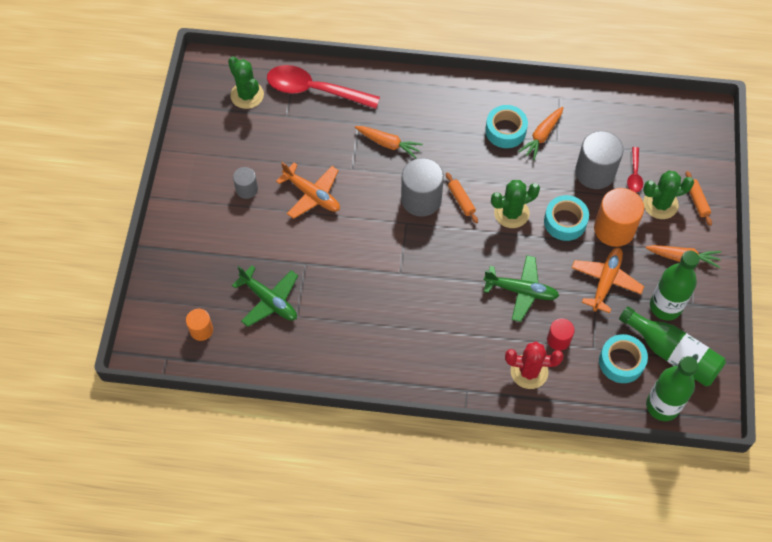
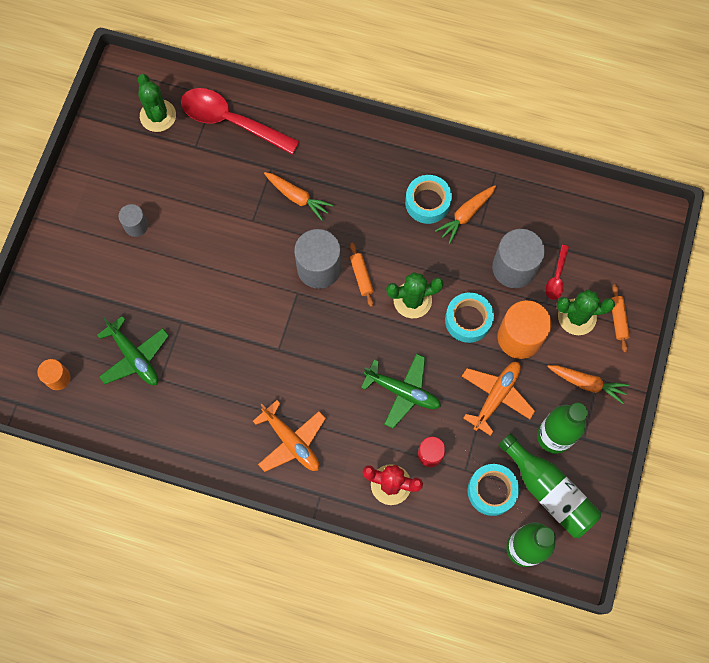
camera: 10 degrees right, 10 degrees up
orange plane [276,162,340,219] -> orange plane moved to [253,400,326,472]

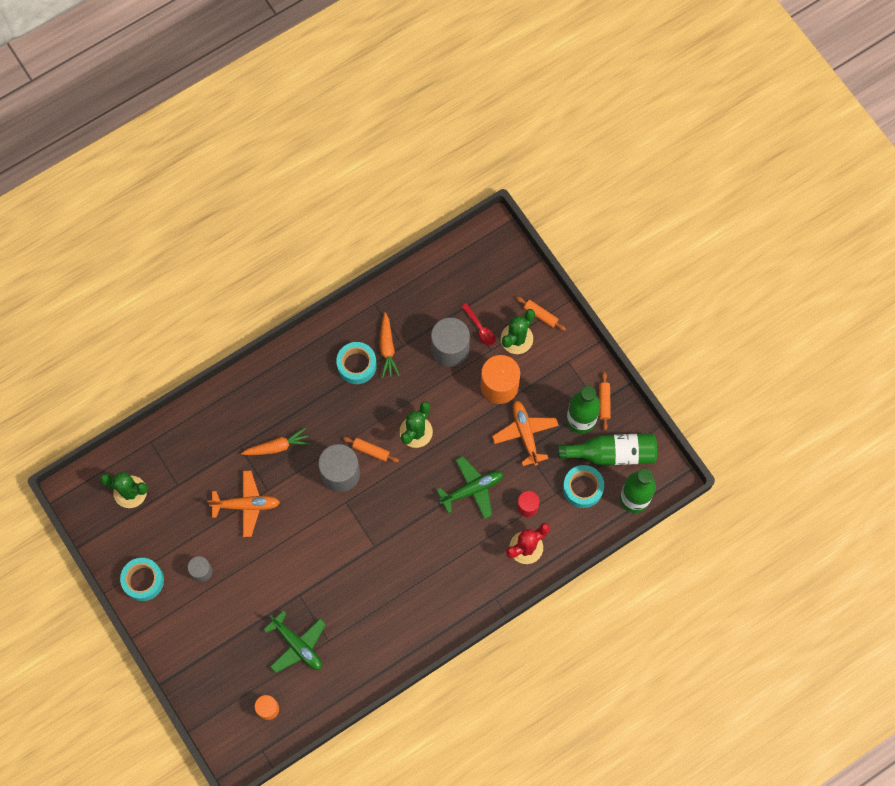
camera: 50 degrees left, 0 degrees up
green plane [97,316,169,385] -> green plane turned 45 degrees clockwise [263,610,326,673]
red spoon [181,88,299,154] -> none
orange plane [253,400,326,472] -> orange plane moved to [207,471,280,537]
turquoise tape [445,292,494,343] -> turquoise tape moved to [120,558,164,601]
orange carrot [547,365,629,404] -> none
none -> orange rolling pin [599,372,611,430]

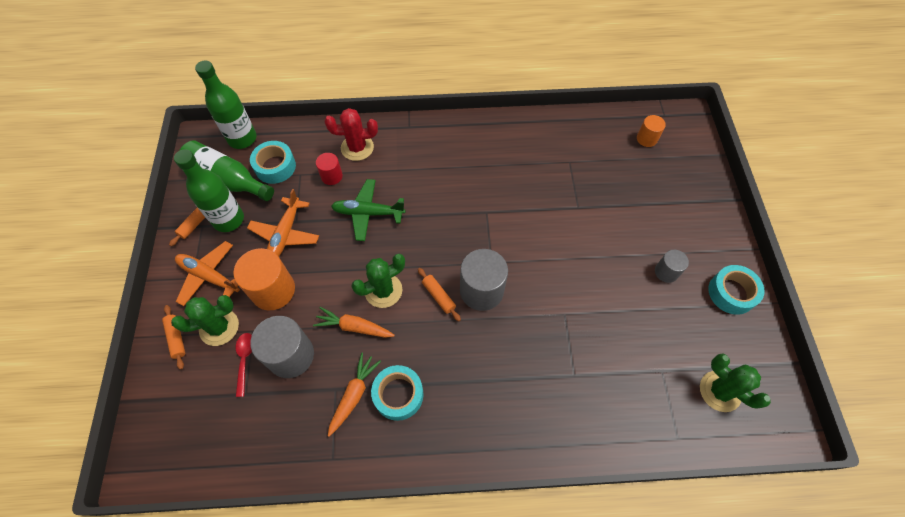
camera: 150 degrees left, 10 degrees down
orange plane [207,471,280,537] -> orange plane moved to [175,241,240,306]
orange carrot [241,428,310,455] -> orange carrot moved to [313,307,395,338]
green plane [263,610,326,673] -> none

